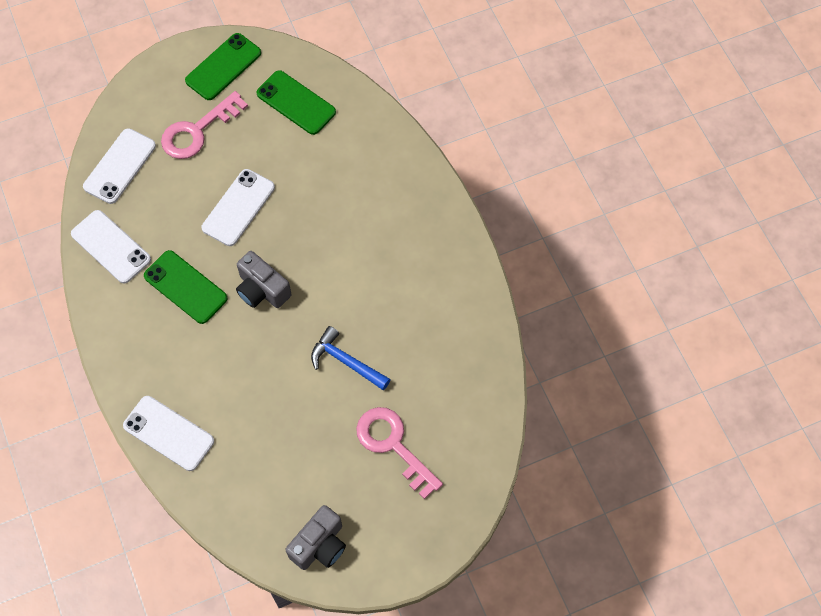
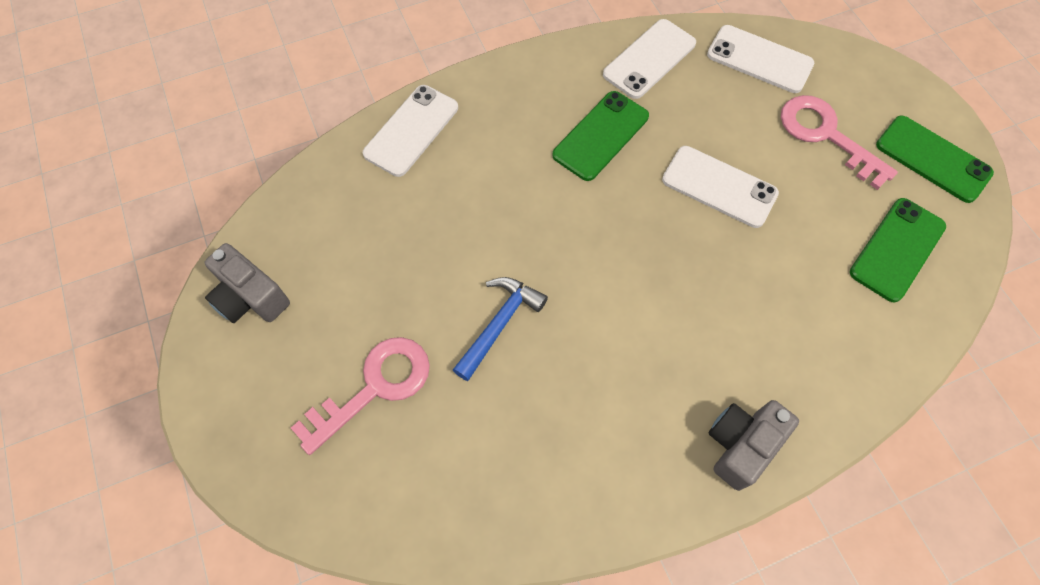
camera: 90 degrees right, 0 degrees up
grey camera [236,251,292,308] -> grey camera moved to [709,400,799,491]

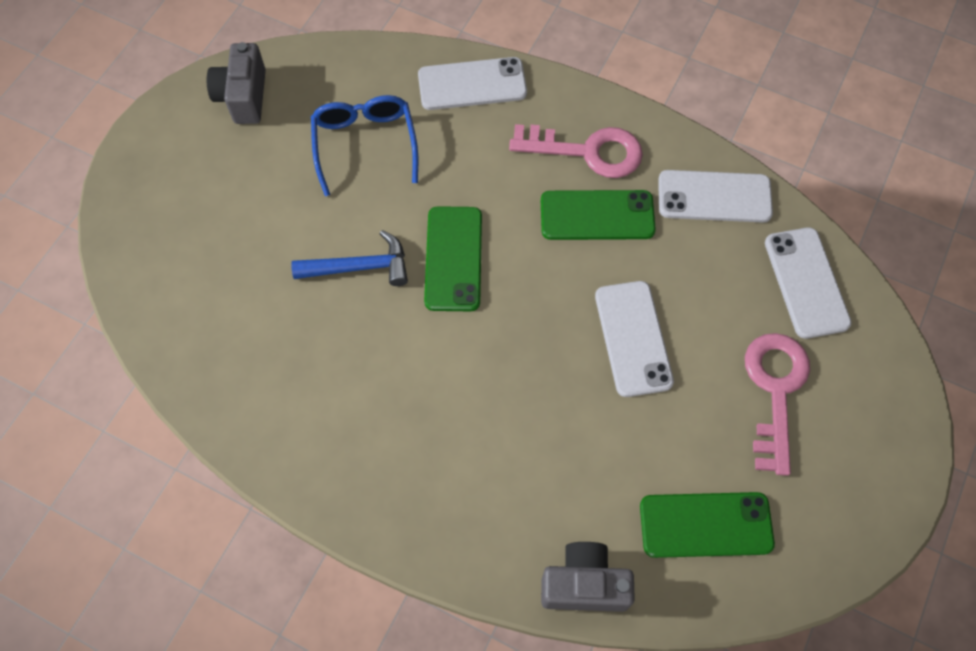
camera: 50 degrees right, 0 degrees up
pink key [291,337,430,455] -> pink key moved to [509,124,643,178]
grey camera [709,400,799,491] -> grey camera moved to [541,542,635,612]
green phone [876,115,994,203] -> green phone moved to [424,206,482,311]
none -> blue glasses [311,95,418,196]

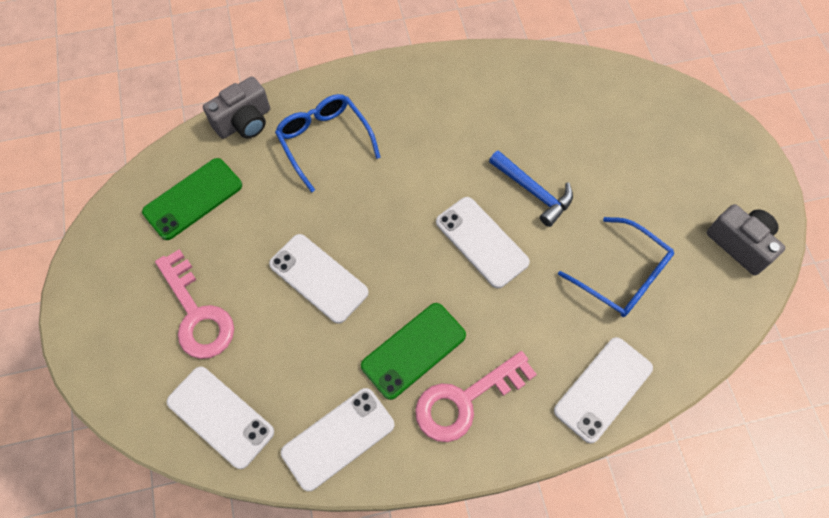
camera: 140 degrees right, 0 degrees up
blue hammer [291,230,408,286] -> blue hammer turned 90 degrees counterclockwise [489,150,573,227]
green phone [424,206,482,311] -> white phone [436,197,530,288]
none -> blue glasses [275,94,381,193]

